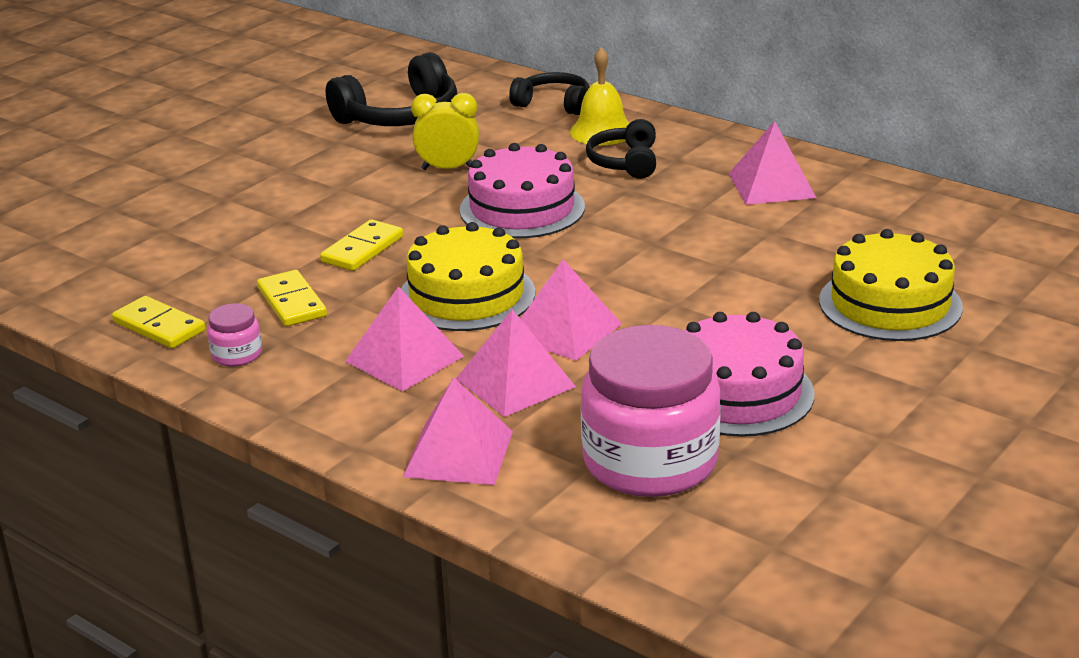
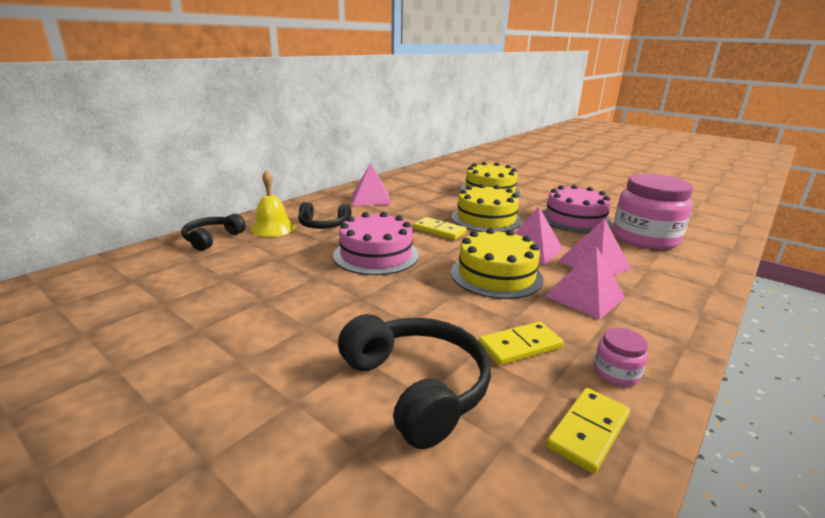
camera: 90 degrees left, 5 degrees down
yellow domino [320,219,403,271] -> yellow domino moved to [413,217,467,240]
black headphones [326,52,457,126] -> black headphones moved to [338,314,491,449]
pink pyramid [403,377,513,485] -> none
yellow clock [411,93,479,170] -> none
none -> yellow cake [451,184,522,232]

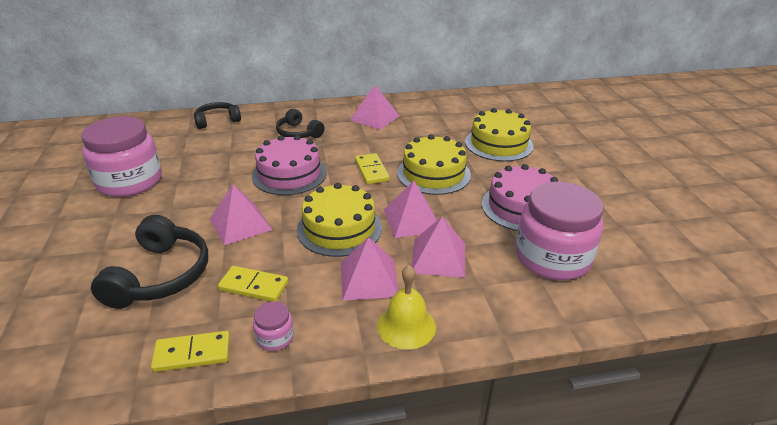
camera: 40 degrees right, 10 degrees up
yellow bell [250,170,295,237] -> yellow bell moved to [377,265,436,350]
none -> pink jar [81,116,162,197]
none -> pink pyramid [210,184,272,245]

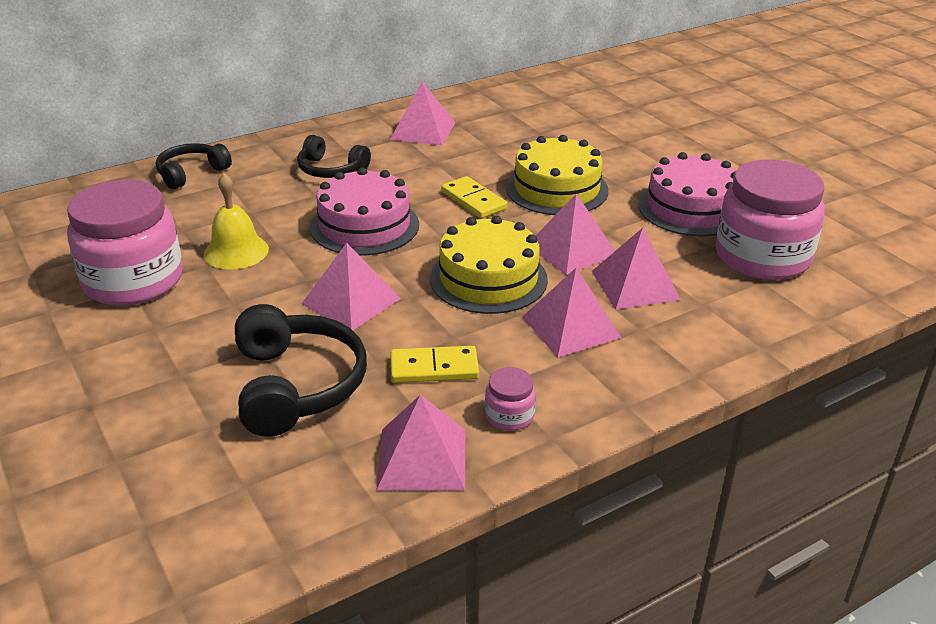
camera: 20 degrees left, 0 degrees up
yellow domino [151,331,230,372] -> pink pyramid [376,395,465,491]
yellow bell [377,265,436,350] -> yellow bell moved to [204,173,269,270]
yellow cake [465,108,534,161] -> none

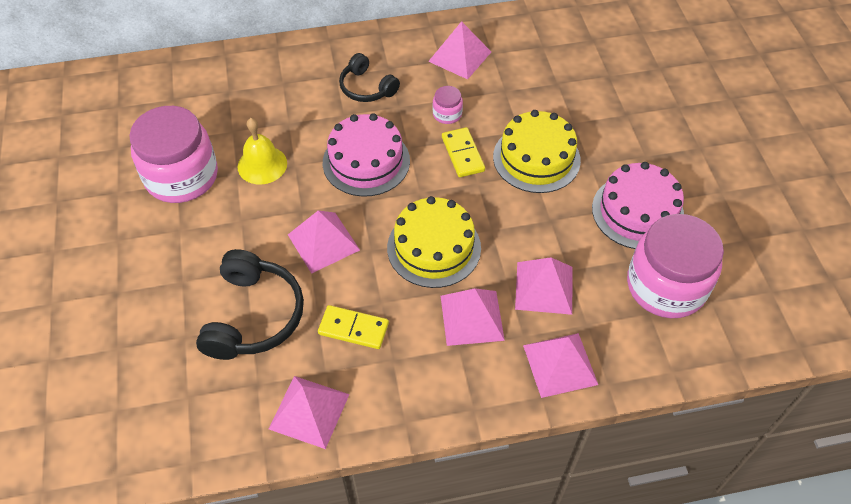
camera: 20 degrees right, 20 degrees up
black headphones [156,143,232,189] -> none
pink jar [485,367,536,431] -> pink jar moved to [433,86,463,124]
pink pyramid [535,194,615,275] -> pink pyramid moved to [523,333,598,398]

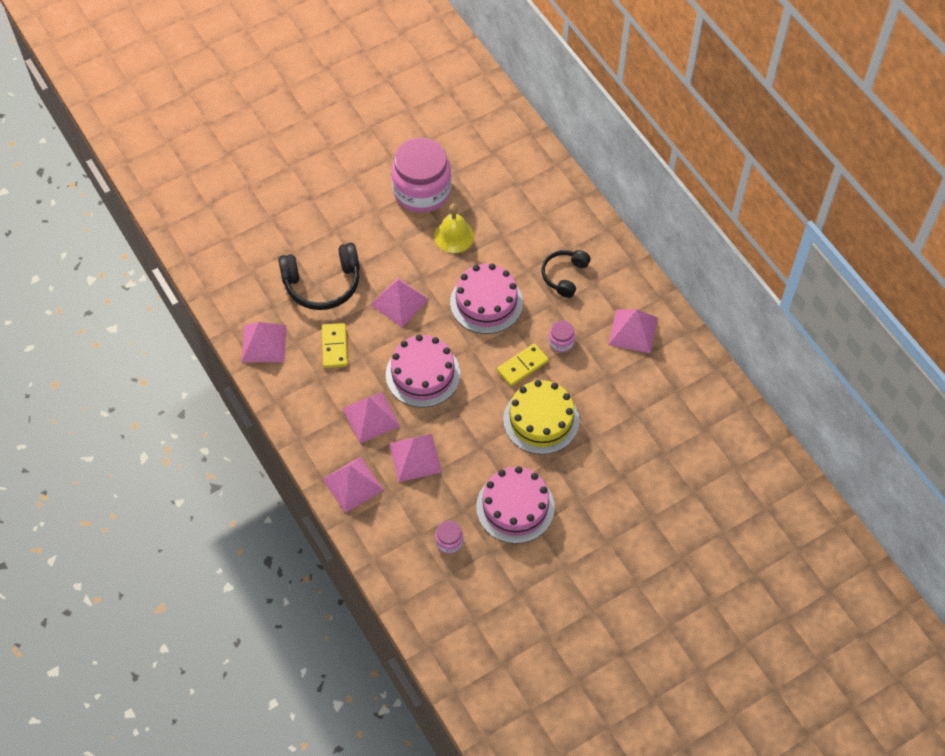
camera: 70 degrees right, 5 degrees up
yellow cake [387,196,481,288] -> pink cake [386,335,460,407]
pink jar [627,214,724,318] -> pink jar [435,521,463,554], size x0.42

